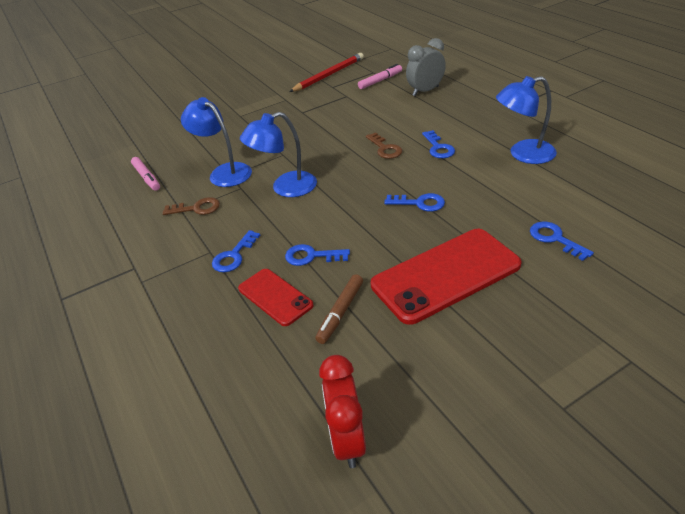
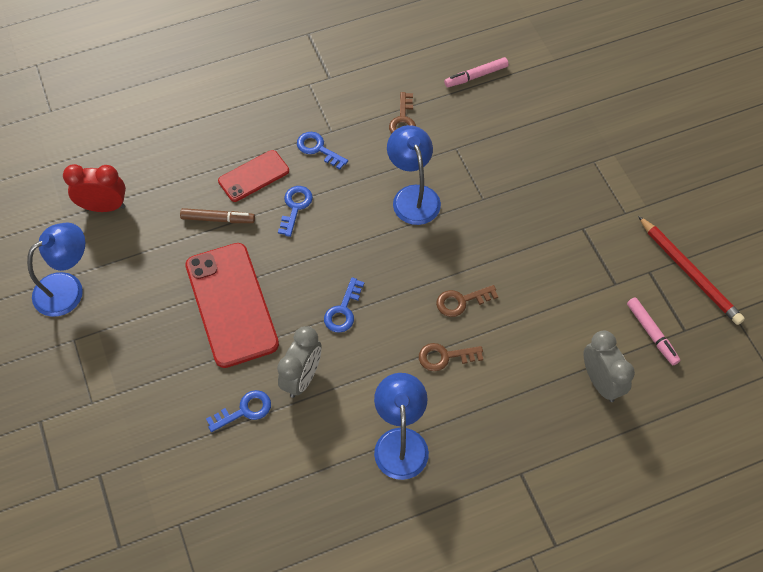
camera: 95 degrees right, 20 degrees up
blue lamp [181,97,252,187] -> blue lamp moved to [27,222,85,317]
brown marker [315,274,363,344] -> brown marker turned 150 degrees clockwise [180,208,255,223]
blue key [422,130,455,158] -> brown key [419,343,483,371]
none -> grey clock [277,326,321,398]

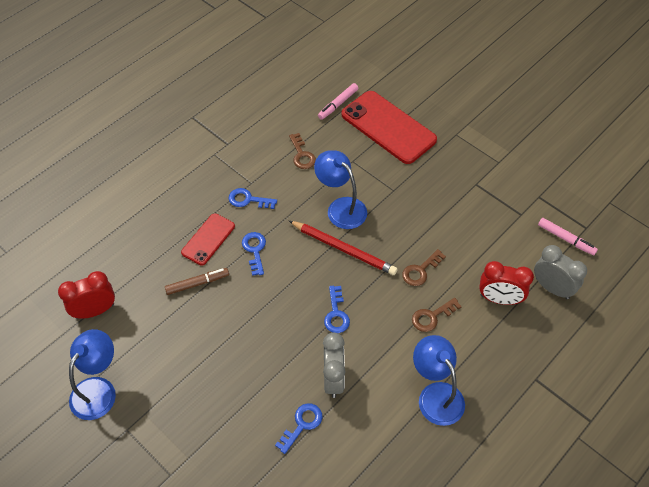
camera: 25 degrees left, 5 degrees down
red phone [185,243,279,368] -> red phone moved to [341,91,437,164]
red pencil [638,216,745,325] -> red pencil moved to [289,221,397,275]
none -> red clock [479,261,534,305]

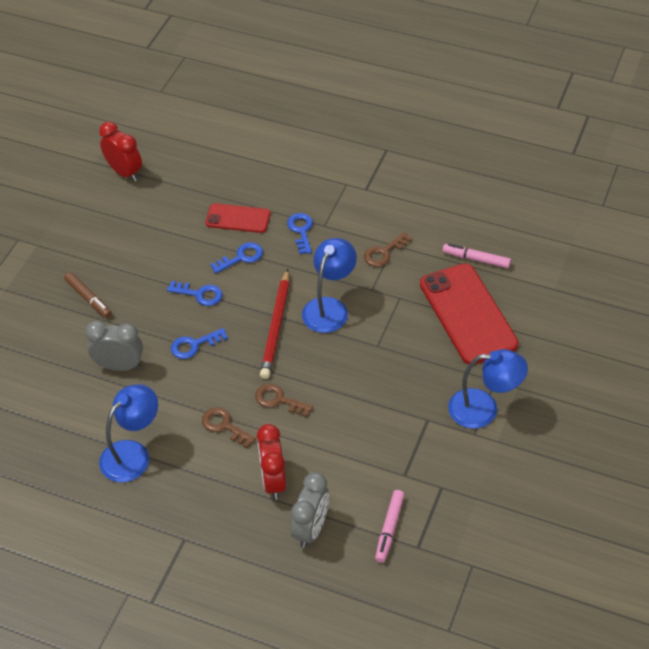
camera: 70 degrees right, 5 degrees down
blue lamp [69,329,116,420] -> blue lamp moved to [448,349,528,429]
brown marker [165,268,229,295] -> brown marker moved to [64,272,112,318]
blue key [275,403,323,454] -> blue key moved to [167,281,223,306]
grey clock [323,333,346,398] -> grey clock turned 150 degrees counterclockwise [85,321,143,371]
red phone [341,91,437,164] -> red phone turned 45 degrees counterclockwise [420,263,519,364]

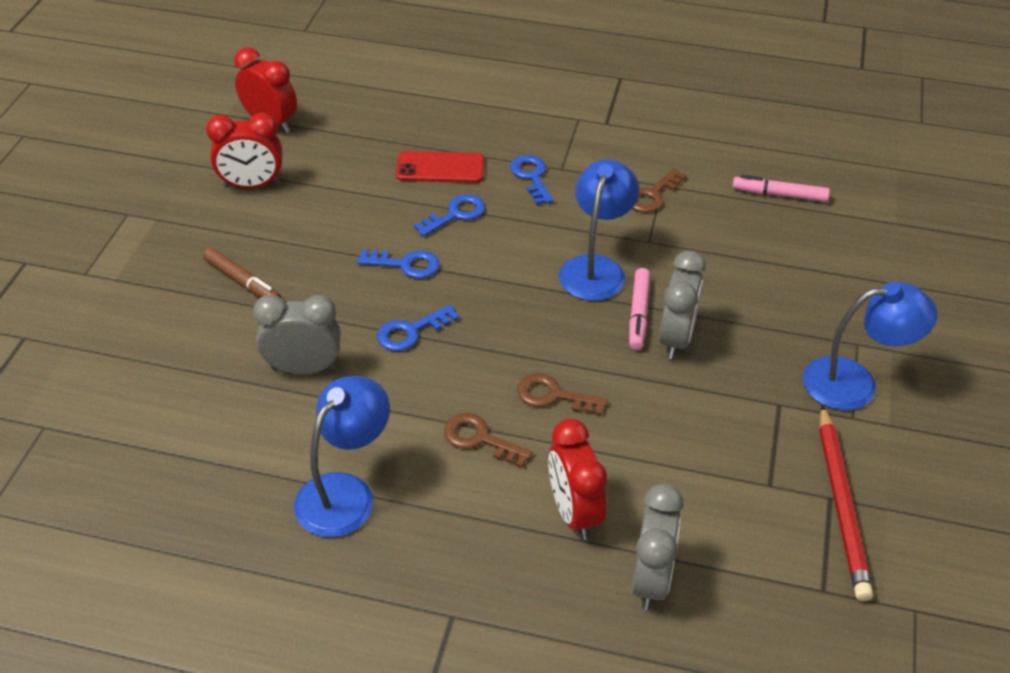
camera: 10 degrees left, 5 degrees down
red pencil [260,269,289,379] -> red pencil moved to [819,405,873,601]
pink marker [375,490,405,563] -> pink marker moved to [629,268,650,350]
red phone [420,263,519,364] -> none
none -> red clock [206,113,282,188]
none -> grey clock [659,250,706,359]

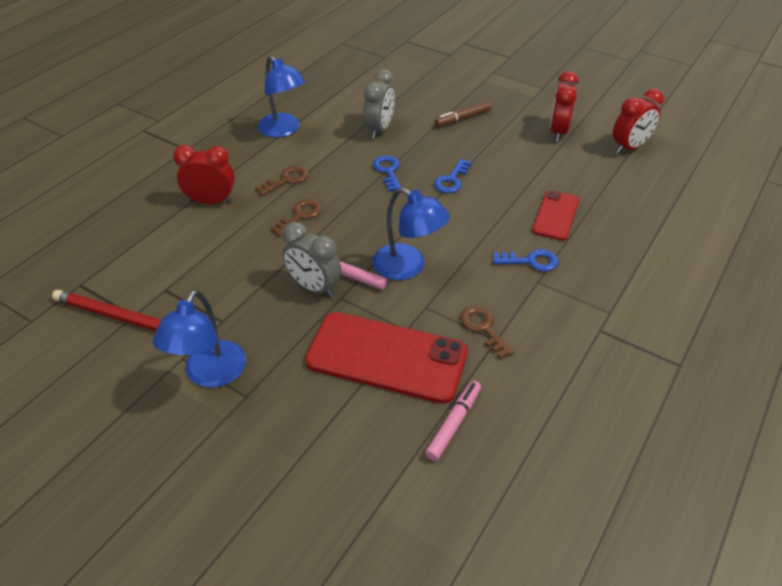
camera: 110 degrees right, 0 degrees up
blue key [414,194,485,237] -> none
grey clock [632,483,683,610] -> none
none -> red phone [305,312,468,404]

